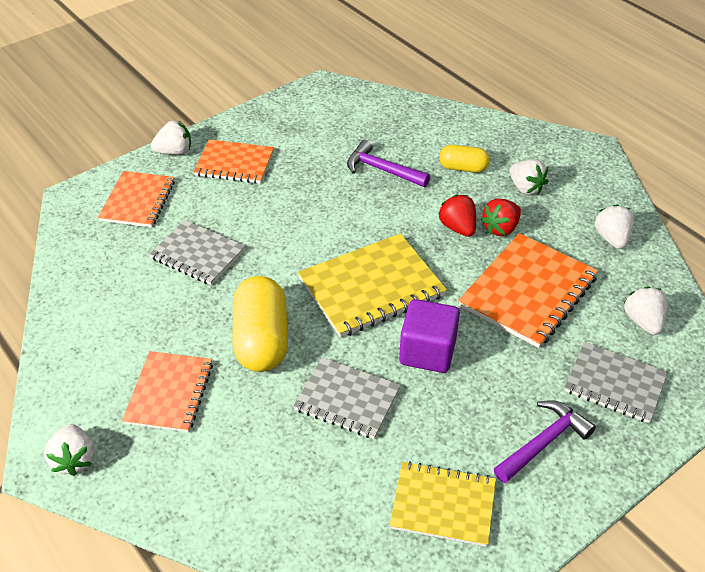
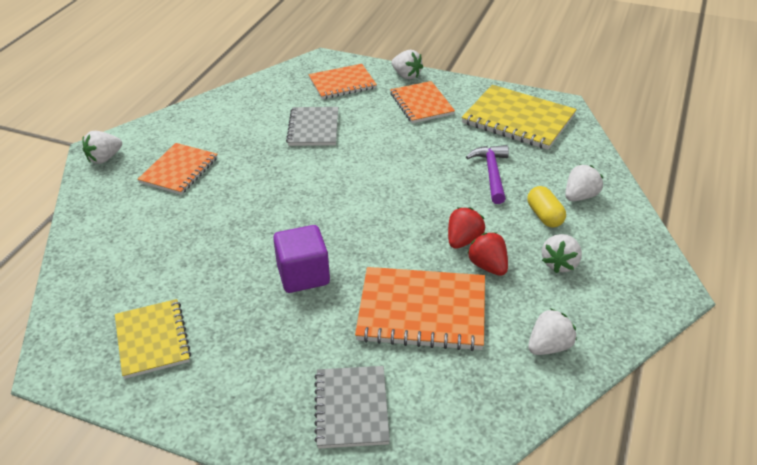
camera: 60 degrees right, 5 degrees down
orange notebook [122,351,213,432] -> orange notebook turned 45 degrees counterclockwise [137,143,217,195]
yellow capsule [233,276,288,372] -> none
grey notebook [293,357,401,439] -> none
yellow notebook [298,233,447,338] -> yellow notebook moved to [462,85,577,150]
red strawberry [481,199,521,236] -> red strawberry turned 45 degrees clockwise [467,233,508,276]
purple hammer [494,400,596,483] -> none
white strawberry [624,286,667,335] -> white strawberry moved to [565,164,603,201]

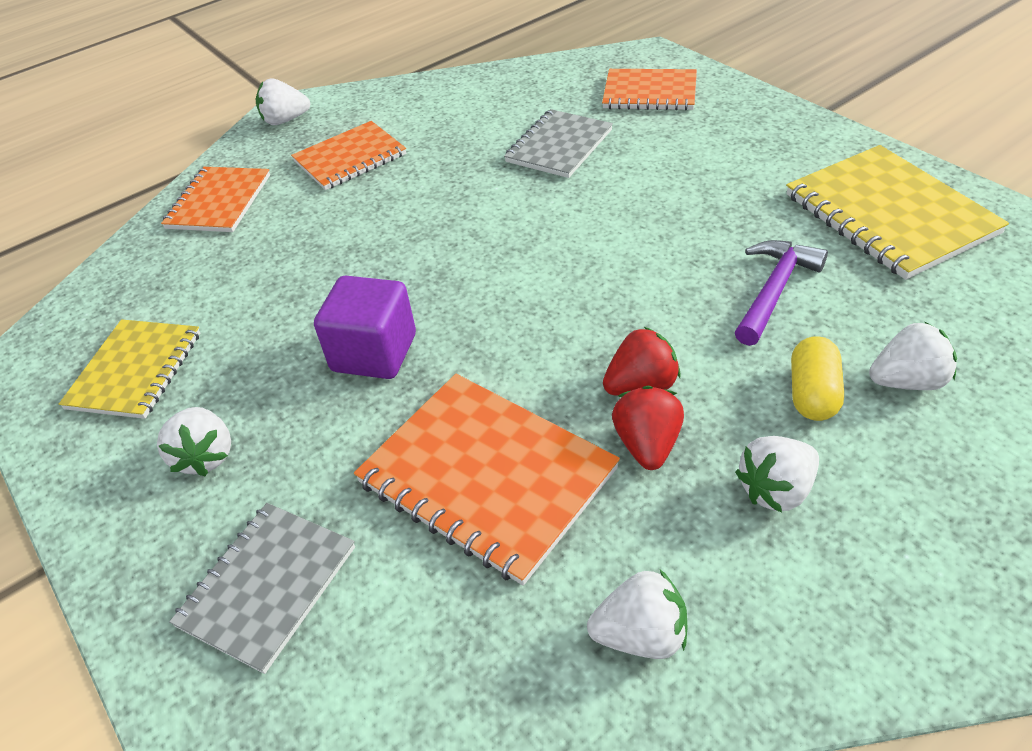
camera: 35 degrees right, 5 degrees up
orange notebook [390,81,455,123] -> orange notebook moved to [161,167,270,232]
white strawberry [392,50,423,79] -> white strawberry moved to [157,407,231,476]

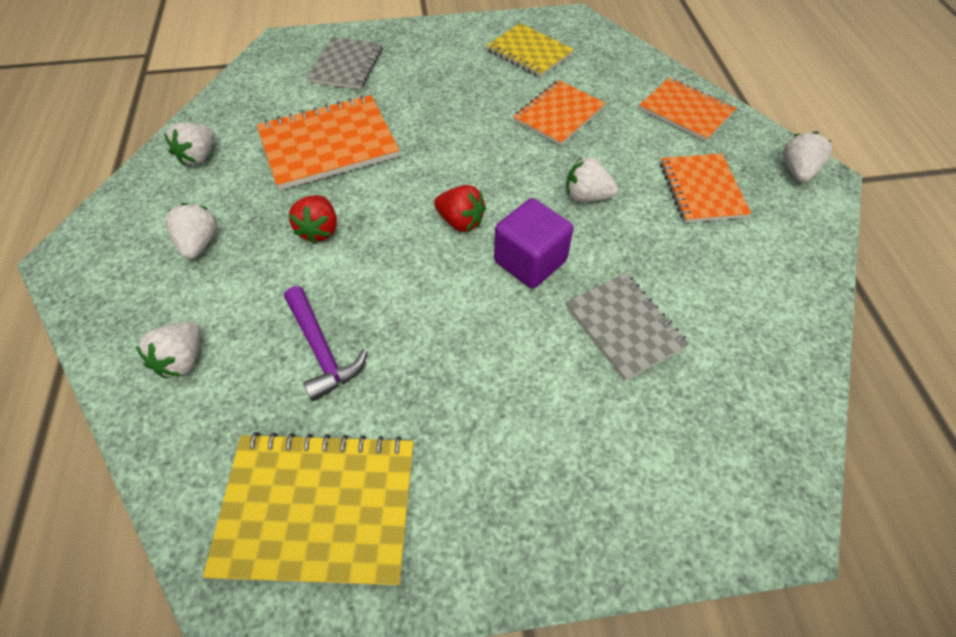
camera: 115 degrees right, 10 degrees up
white strawberry [157,407,231,476] -> white strawberry moved to [566,157,618,202]
grey notebook [169,503,355,674] -> grey notebook turned 45 degrees clockwise [307,37,383,90]
purple cube [314,276,416,379] -> purple cube moved to [494,198,573,288]
orange notebook [602,69,697,110] -> orange notebook moved to [513,80,606,146]
red strawberry [612,386,684,470] -> red strawberry moved to [434,185,486,232]
yellow capsule [791,336,844,421] -> none

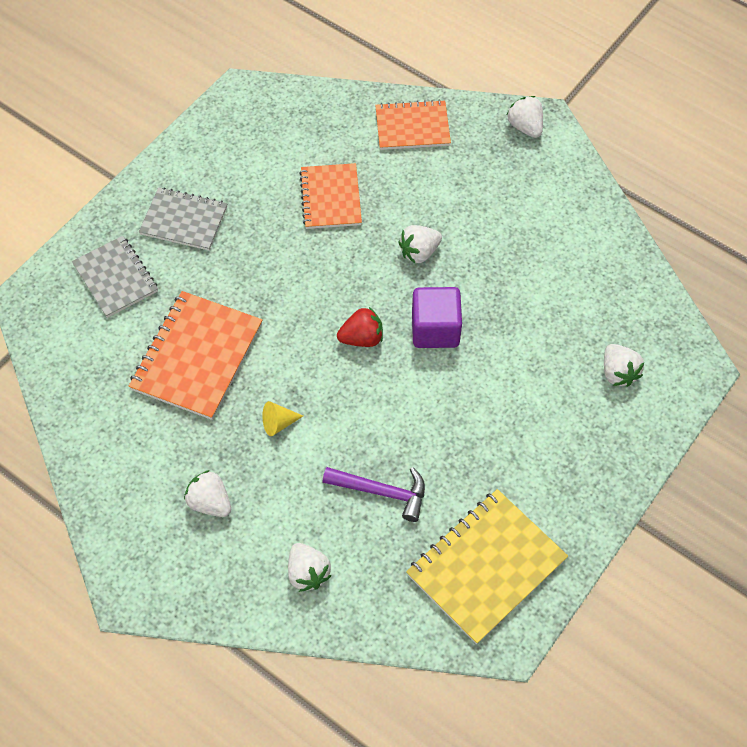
camera: 45 degrees left, 5 degrees up
white strawberry [164,122,215,166] -> white strawberry moved to [604,344,644,387]
red strawberry [289,195,337,244] -> yellow cone [262,401,303,436]
yellow notebook [486,23,574,78] -> none
grey notebook [566,273,689,381] -> grey notebook moved to [139,187,227,251]
orange notebook [660,154,751,223] -> none

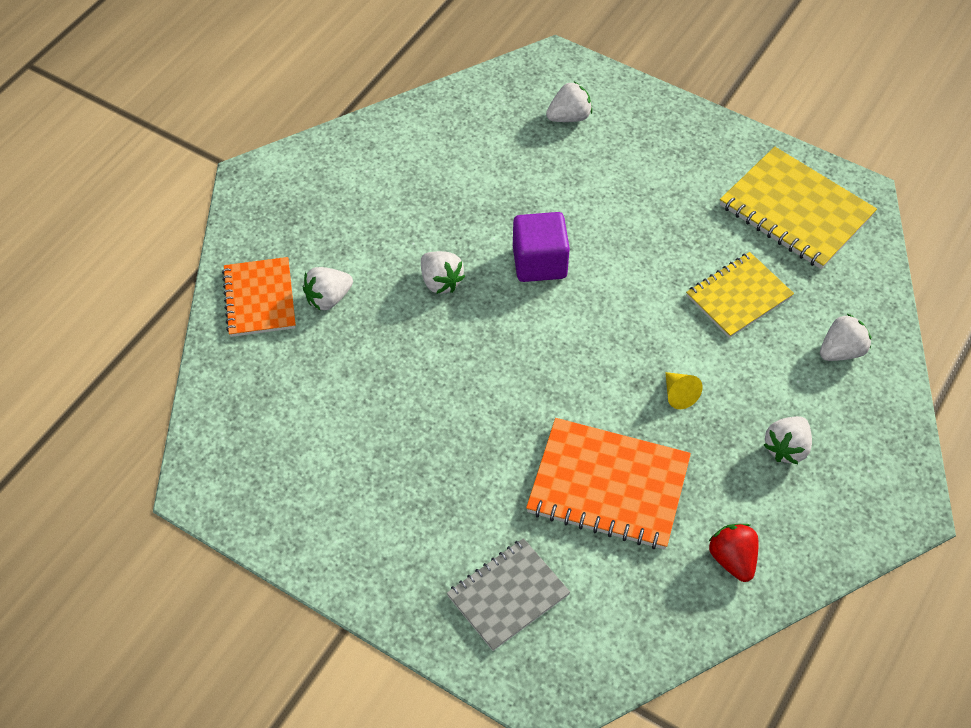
camera: 95 degrees left, 5 degrees down
grey notebook [139,187,227,251] -> none
orange notebook [299,163,362,229] -> none
purple hammer [323,467,425,522] -> yellow notebook [686,252,794,338]
red strawberry [337,307,383,347] -> red strawberry moved to [708,524,758,582]
white strawberry [507,96,543,138] -> white strawberry moved to [303,267,353,311]

